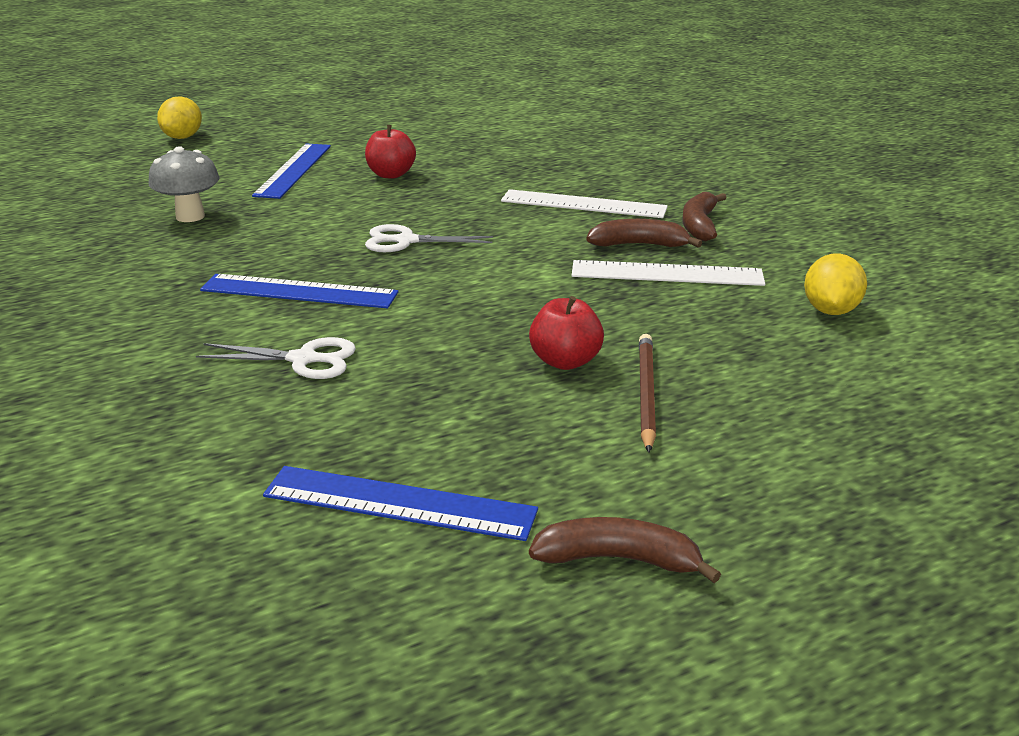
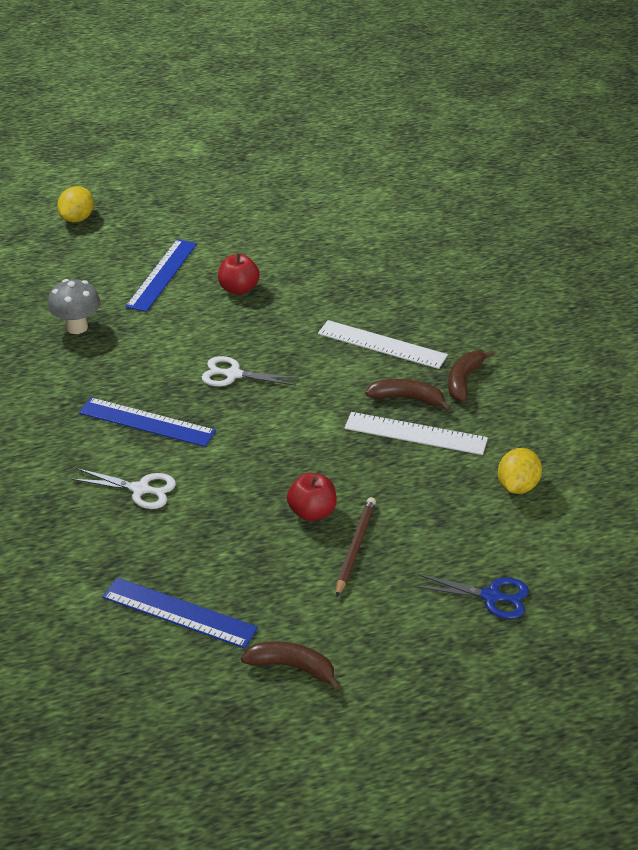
camera: 10 degrees right, 10 degrees up
none -> blue scissors [414,574,529,619]

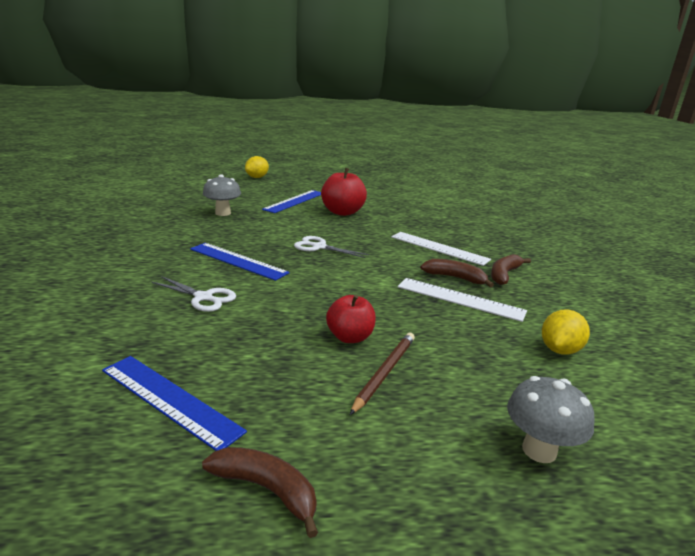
camera: 10 degrees right, 15 degrees down
red apple [218,253,260,295] -> red apple [321,168,367,216], size x1.54
blue scissors [414,574,529,619] -> grey mushroom [507,376,594,463]

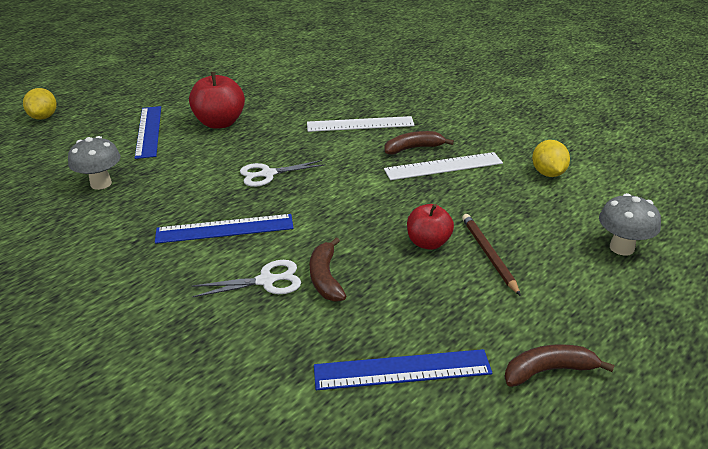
camera: 40 degrees left, 10 degrees up
brown banana [491,254,531,285] -> brown banana moved to [309,237,346,302]

